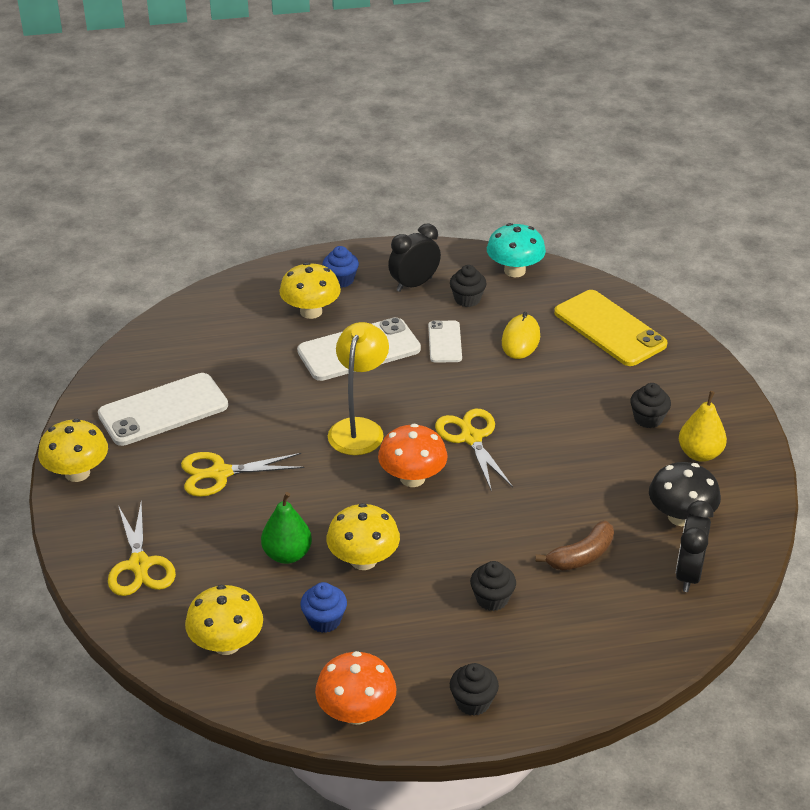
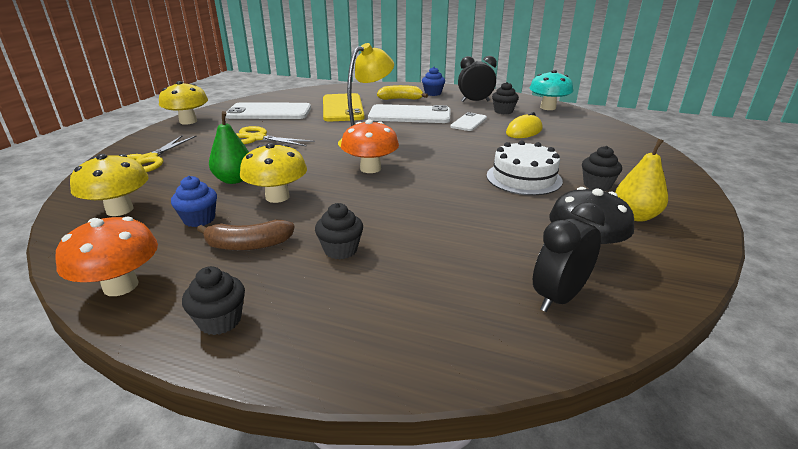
camera: 30 degrees right, 10 degrees down
yellow mushroom [279,262,341,319] -> yellow banana [377,85,428,100]
yellow scissors [435,409,513,492] -> none
brown banana [535,520,614,570] -> brown banana moved to [197,220,295,250]
yellow phone [554,290,667,366] -> yellow phone moved to [323,93,365,122]
none -> white cake [487,140,563,195]

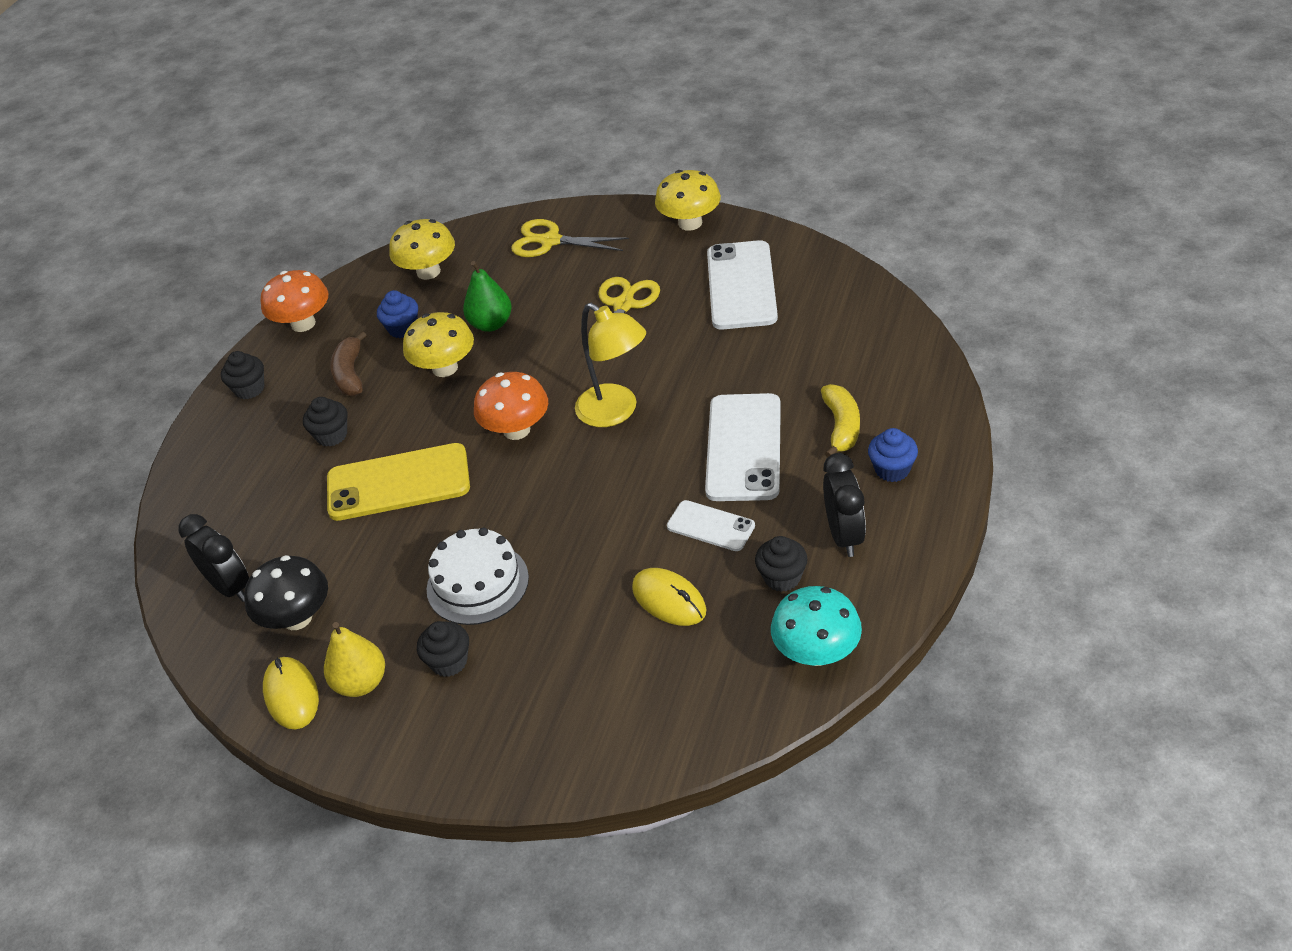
camera: 95 degrees right, 15 degrees up
yellow phone [323,93,365,122] -> yellow phone moved to [327,443,470,521]
none -> yellow mouse [263,657,319,730]

